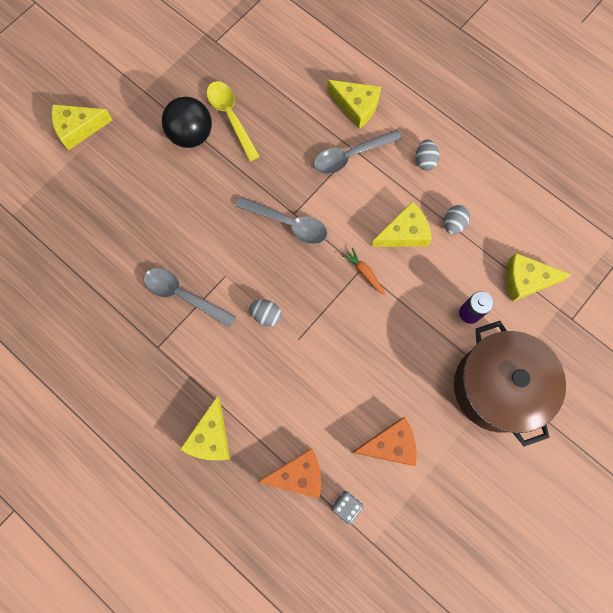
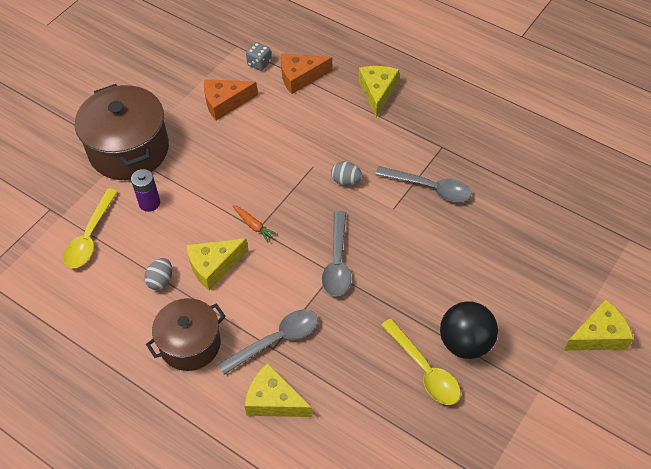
camera: 175 degrees right, 20 degrees down
grey spoon [235,196,328,244] -> grey spoon turned 105 degrees counterclockwise [322,211,351,296]
grey egg [416,139,439,171] -> brown pot [146,298,226,371]
yellow cheese [506,253,572,302] -> yellow spoon [63,189,118,268]

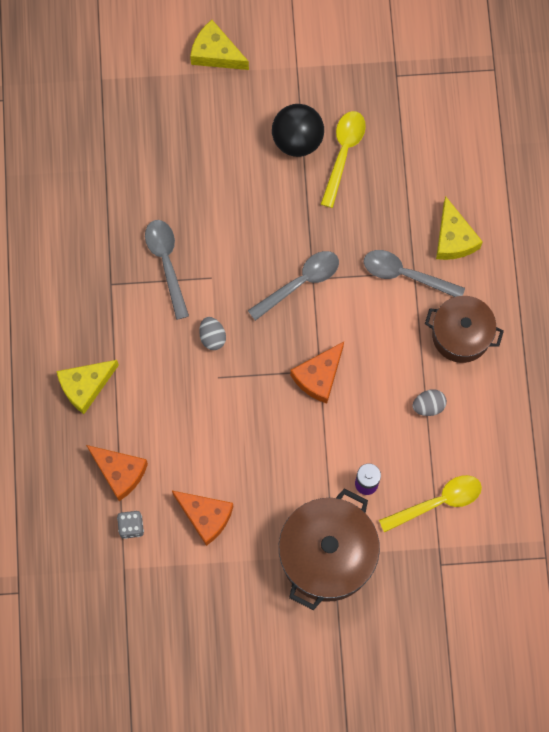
camera: 130 degrees left, 20 degrees up
yellow cheese [186,238,248,290] -> none
orange carrot [232,205,278,242] -> orange cheese [290,342,344,404]

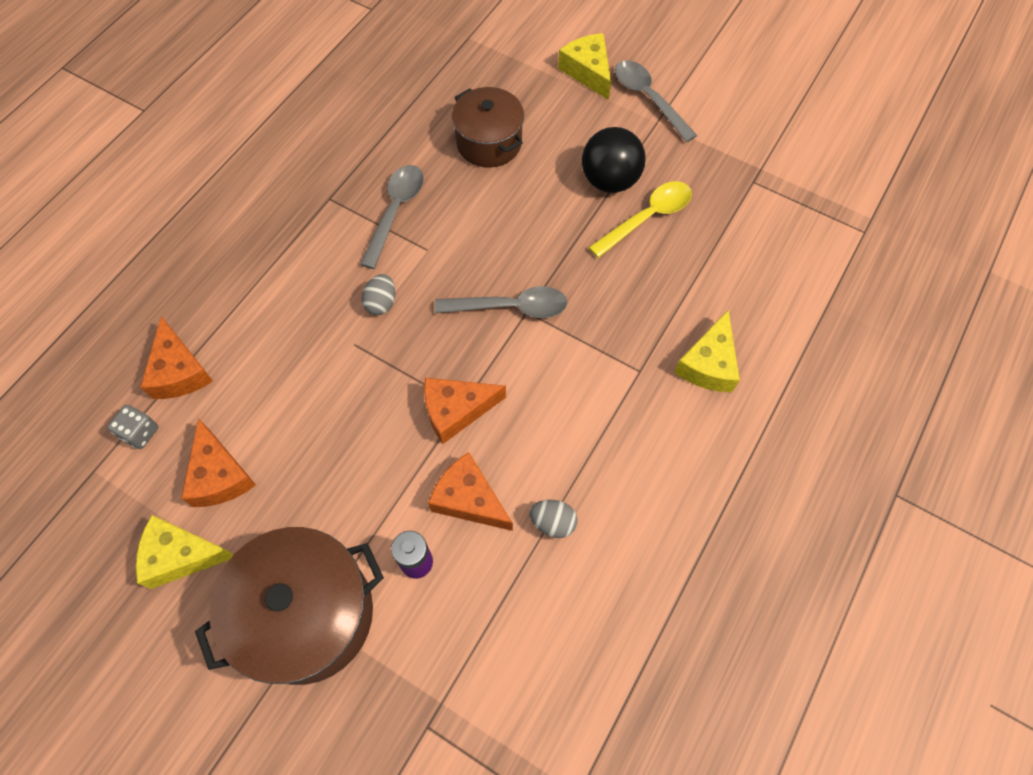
camera: 35 degrees right, 10 degrees down
yellow cheese [56,360,119,414] -> yellow cheese moved to [136,515,234,589]
grey spoon [364,250,465,297] -> grey spoon moved to [615,60,697,142]
yellow spoon [379,475,482,532] -> none
brown pot [425,296,504,363] -> brown pot moved to [452,87,524,168]
none -> orange cheese [428,452,513,531]

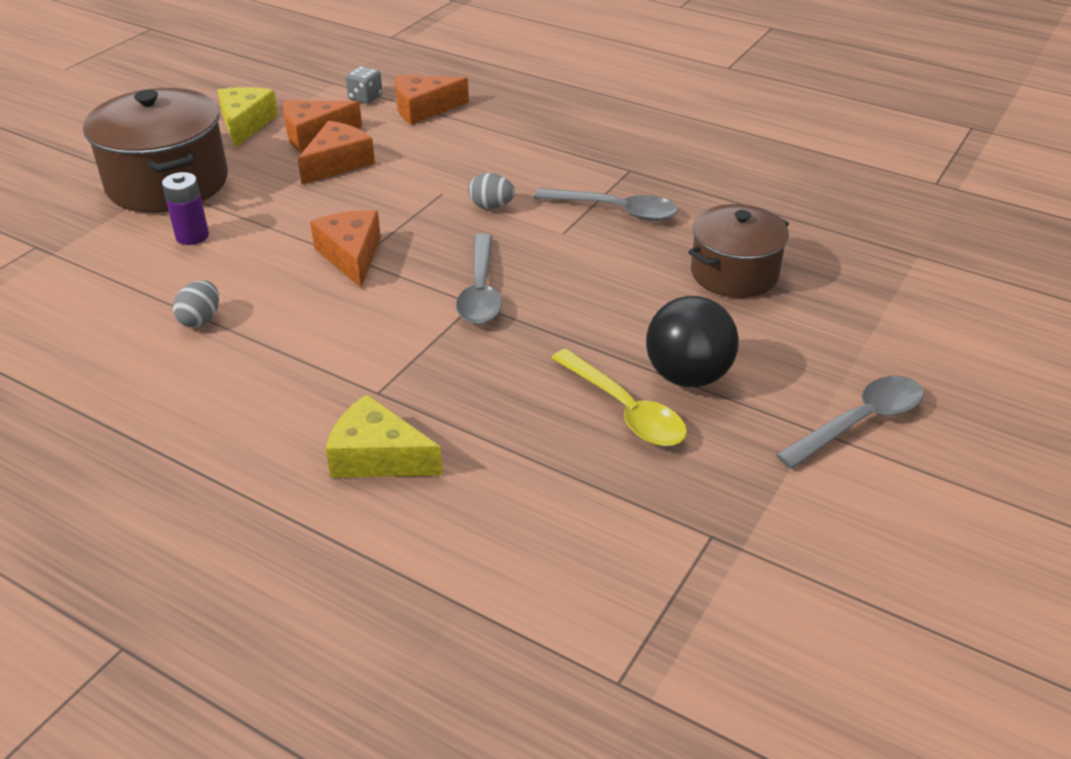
camera: 90 degrees right, 25 degrees down
orange cheese [428,452,513,531] -> orange cheese moved to [298,121,375,184]
yellow cheese [558,33,611,100] -> none

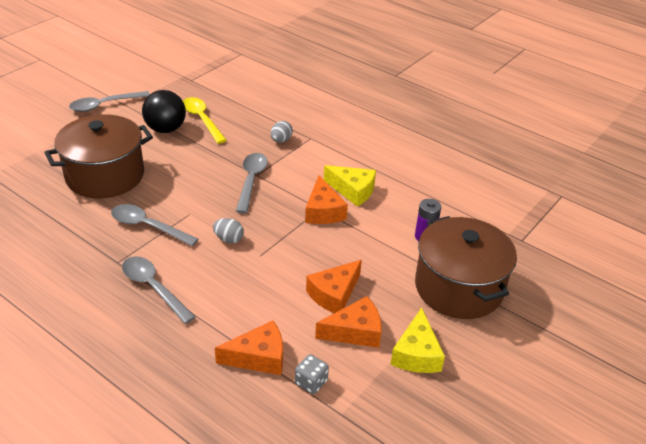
camera: 175 degrees left, 0 degrees up
grey egg [173,280,219,327] -> grey egg moved to [271,121,293,143]
yellow cheese [326,394,443,478] -> yellow cheese moved to [324,165,376,207]
brown pot [688,204,789,298] -> brown pot [44,114,153,198], size x1.53
none -> grey spoon [122,256,195,324]

